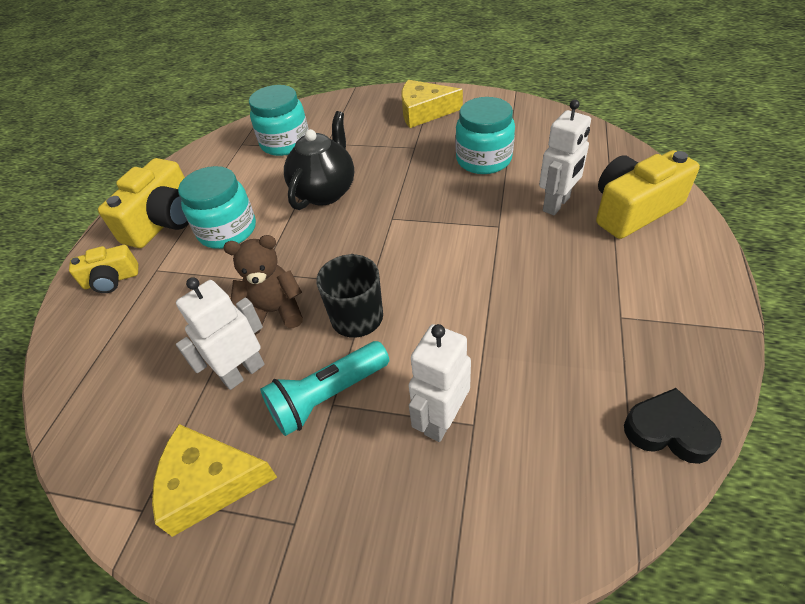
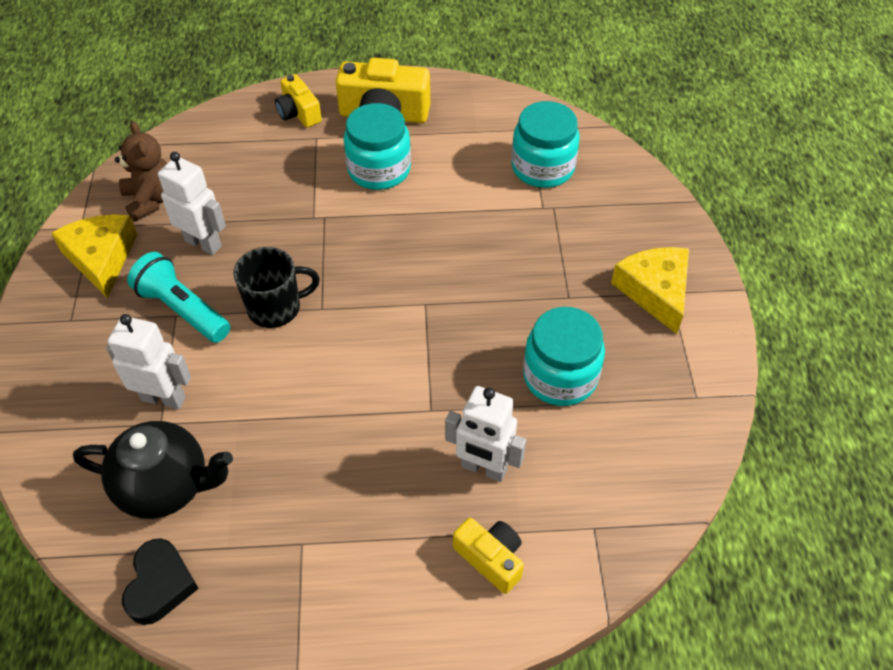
camera: 70 degrees right, 5 degrees up
brown teddy bear [224,235,303,335] -> brown teddy bear moved to [115,121,167,222]
black teapot [284,111,354,210] -> black teapot moved to [73,421,233,519]
yellow camera [596,150,700,239] -> yellow camera [453,518,524,594], size x0.58

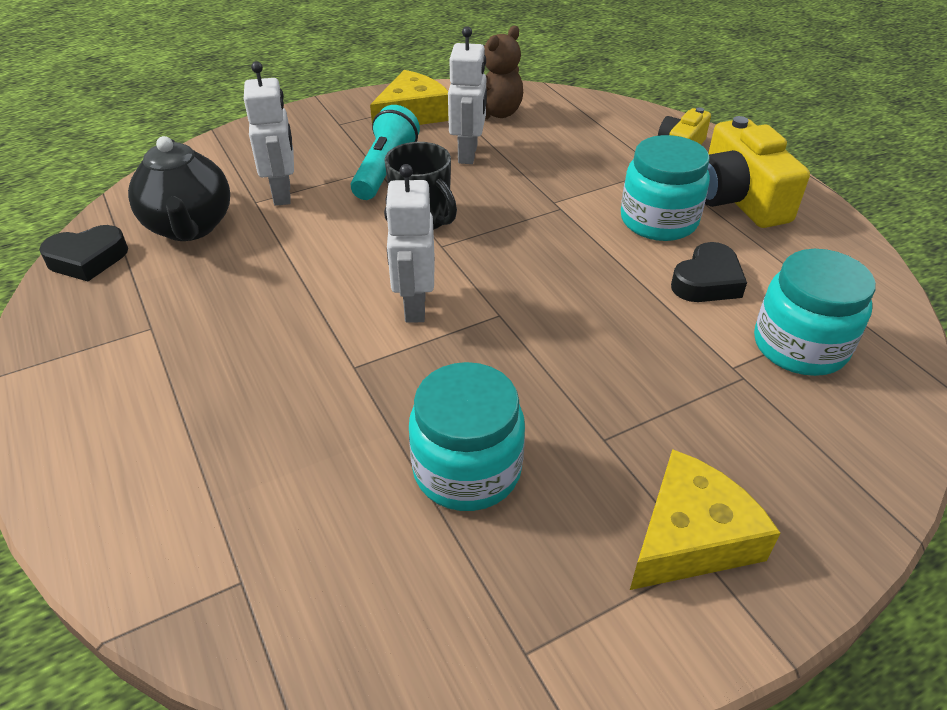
camera: 65 degrees right, 10 degrees down
white robot [445,386,526,482] -> white robot moved to [384,164,435,323]
yellow camera [453,518,524,594] -> none
none -> black heart [671,242,747,302]

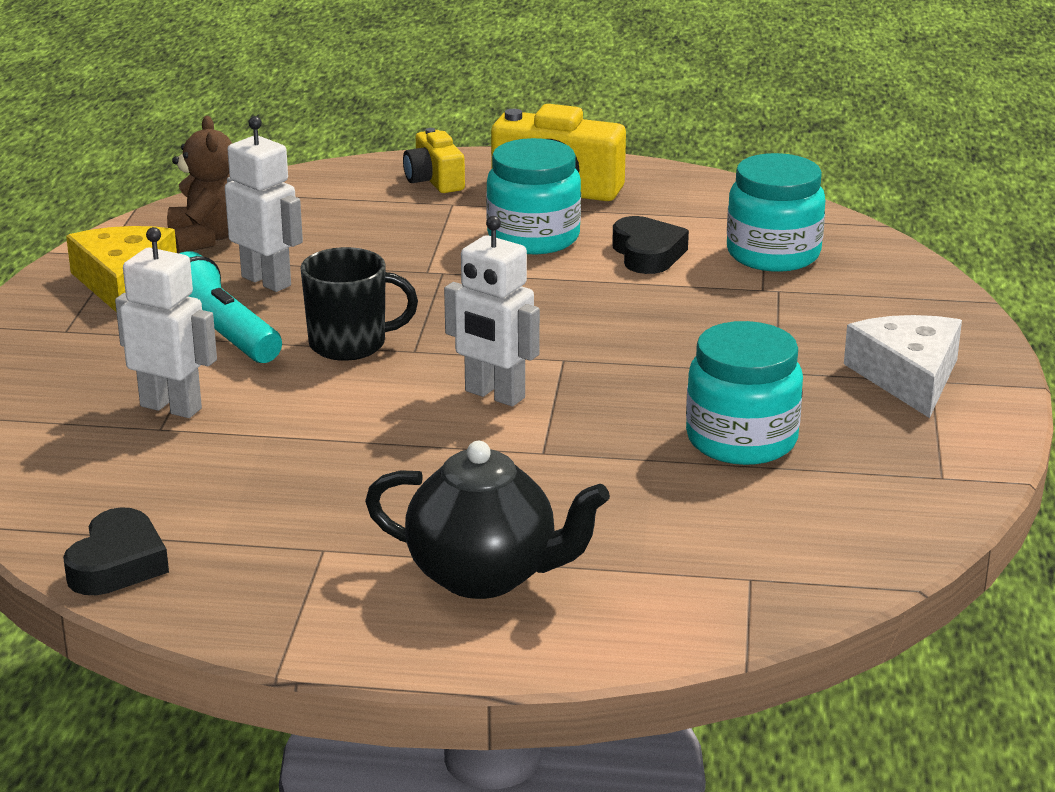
camera: 55 degrees left, 15 degrees down
black teapot [128,136,230,241] -> black teapot moved to [365,441,610,599]
yellow cheese [630,449,780,590] -> white cheese [844,315,962,418]

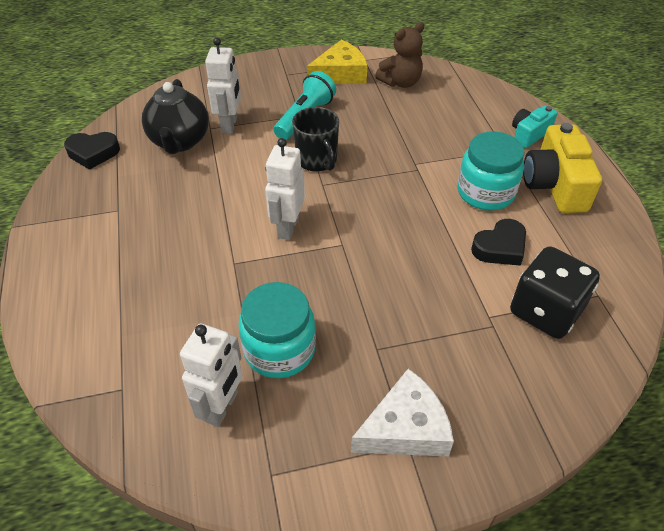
camera: 70 degrees right, 20 degrees up
white robot [225,116,303,292] -> white robot moved to [180,324,243,427]
black teapot [365,441,610,599] -> black teapot moved to [142,79,209,154]
yellow camera [403,128,465,193] -> turquoise camera [512,105,558,148]
turquoise jar [727,153,826,272] -> black dice [510,246,600,339]

